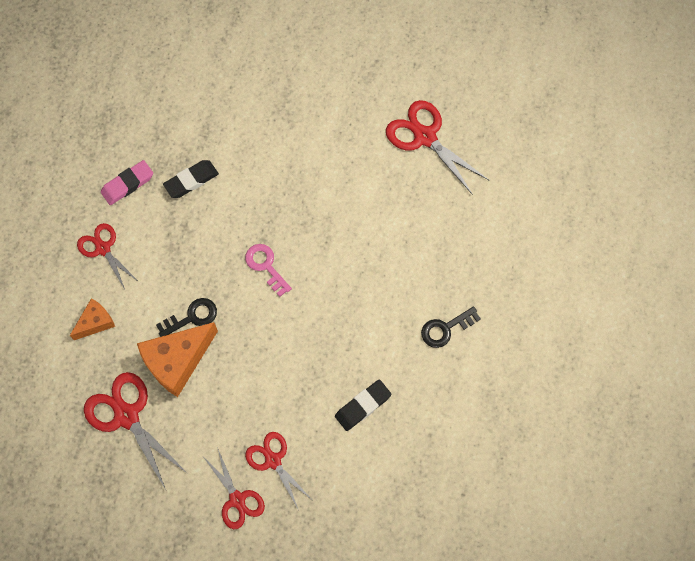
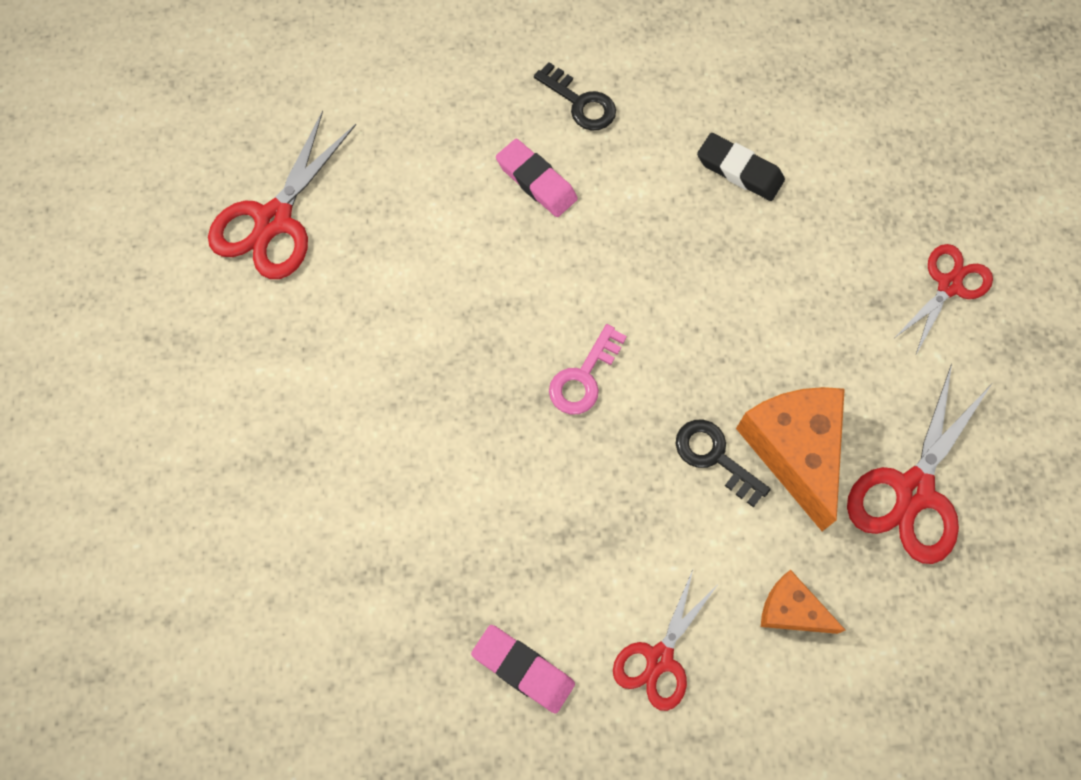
camera: 110 degrees left, 0 degrees up
orange cheese [137,322,218,397] -> orange cheese turned 135 degrees counterclockwise [736,387,845,531]
black eraser [163,160,219,198] -> none
red scissors [245,432,312,509] -> none
none -> pink eraser [496,139,578,217]

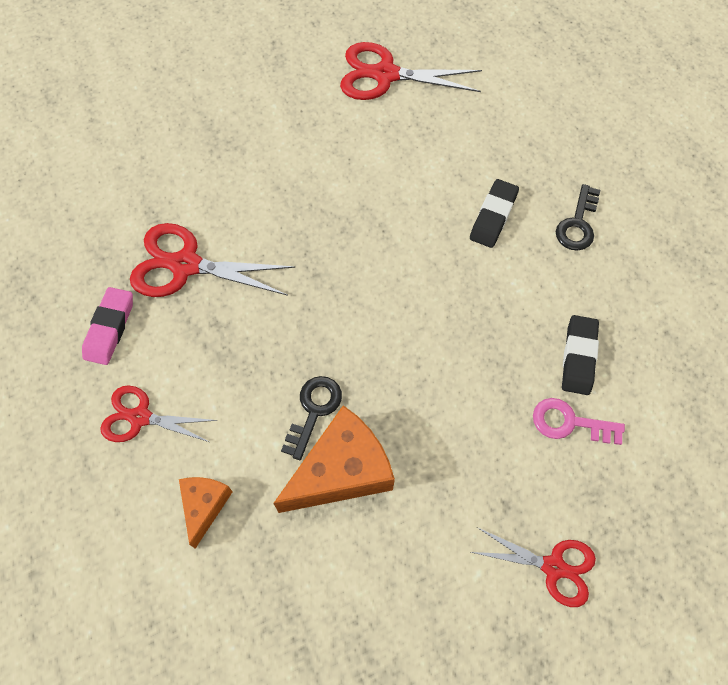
camera: 70 degrees right, 5 degrees down
pink eraser [496,139,578,217] -> black eraser [470,179,519,248]
pink key [549,324,627,414] -> pink key moved to [533,398,625,445]
red scissors [847,364,992,564] -> red scissors moved to [130,223,296,297]

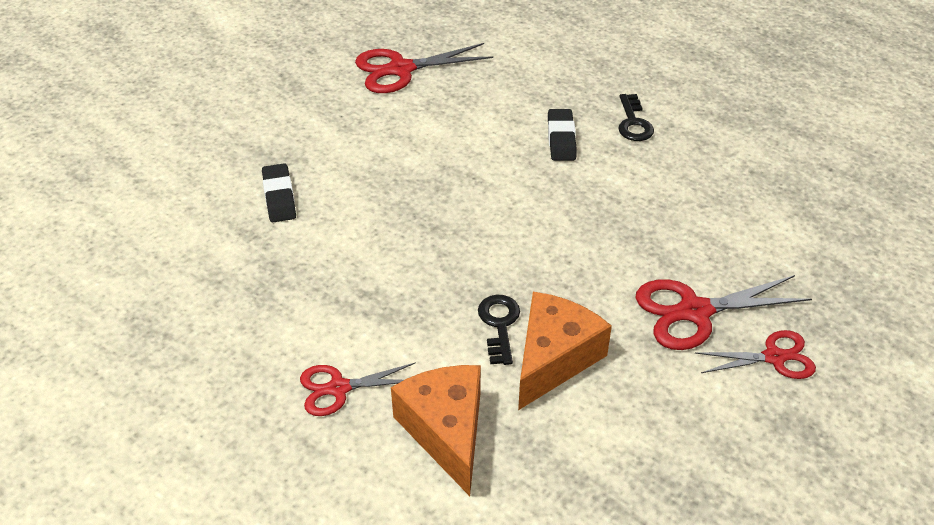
camera: 25 degrees left, 20 degrees down
pink eraser [82,287,133,365] -> none
red scissors [130,223,296,297] -> red scissors moved to [635,275,812,350]
orange cheese [179,477,233,549] -> orange cheese [391,365,481,496], size x1.80
pink key [533,398,625,445] -> none
black eraser [562,315,599,395] -> black eraser moved to [262,163,296,222]

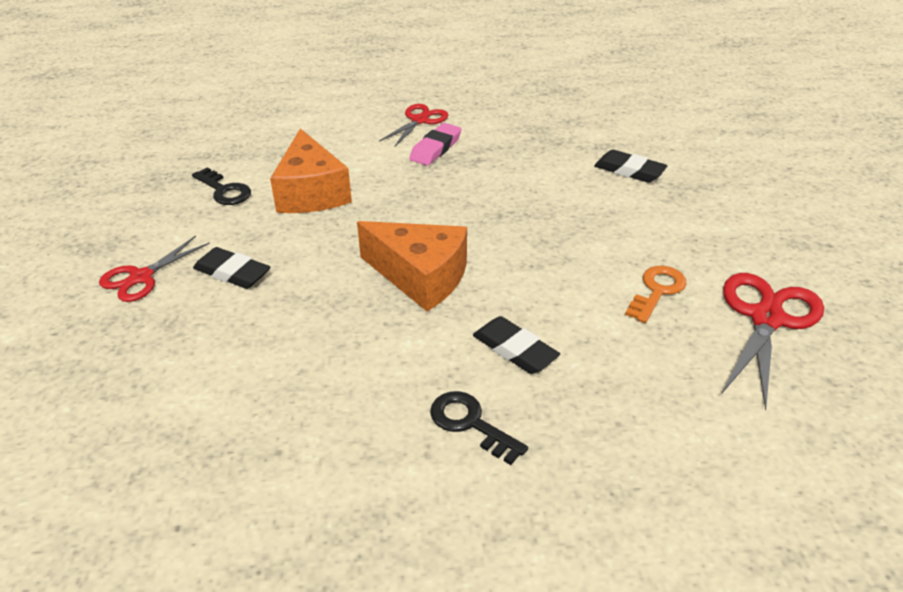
camera: 135 degrees right, 5 degrees down
orange cheese [391,365,481,496] -> orange cheese moved to [357,221,467,311]
black key [478,295,520,365] -> black key moved to [192,167,251,205]
red scissors [635,275,812,350] -> black eraser [193,247,270,289]
none -> pink eraser [409,123,462,166]
none -> orange key [625,266,686,323]

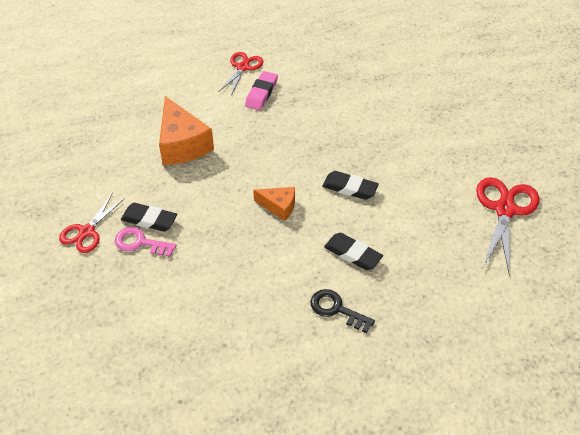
camera: 10 degrees left, 10 degrees up
black key [192,167,251,205] -> none
orange cheese [357,221,467,311] -> orange cheese [253,187,295,221], size x0.55
black eraser [594,150,668,183] -> black eraser moved to [322,171,379,200]
orange key [625,266,686,323] -> none
none -> pink key [115,227,177,257]

